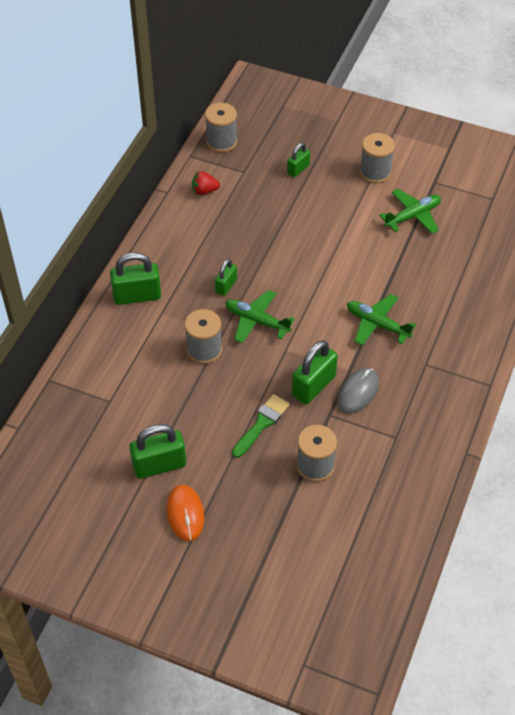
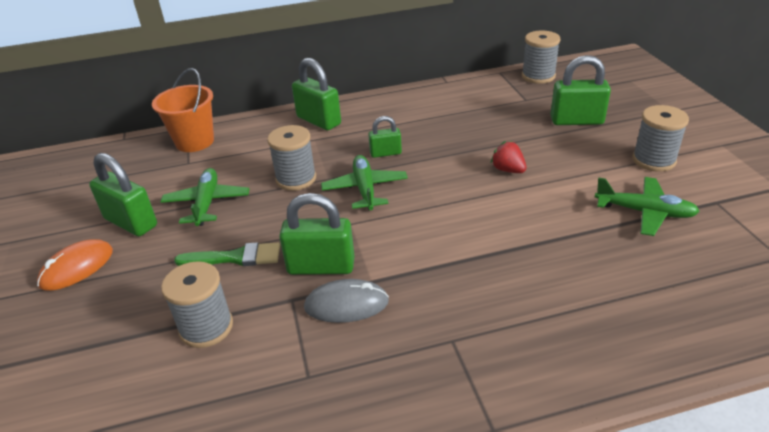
camera: 55 degrees right, 15 degrees down
red strawberry [192,171,220,195] -> red strawberry moved to [491,141,526,173]
green padlock [287,143,310,177] -> green padlock [550,55,611,125], size x1.72
green plane [347,294,416,346] -> green plane moved to [160,168,249,226]
none -> orange bucket [152,68,214,152]

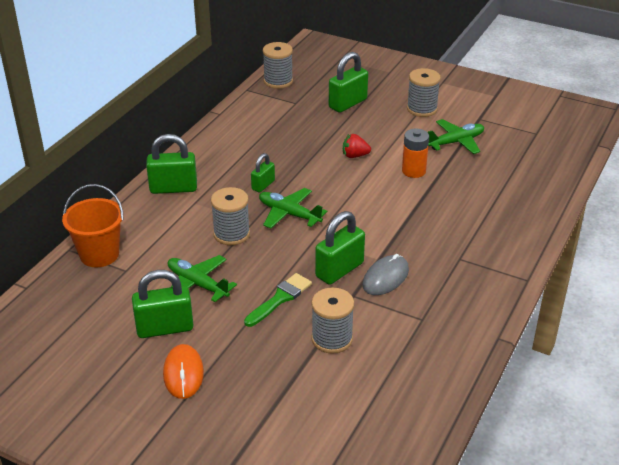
camera: 50 degrees left, 0 degrees up
none -> orange battery [402,129,429,178]

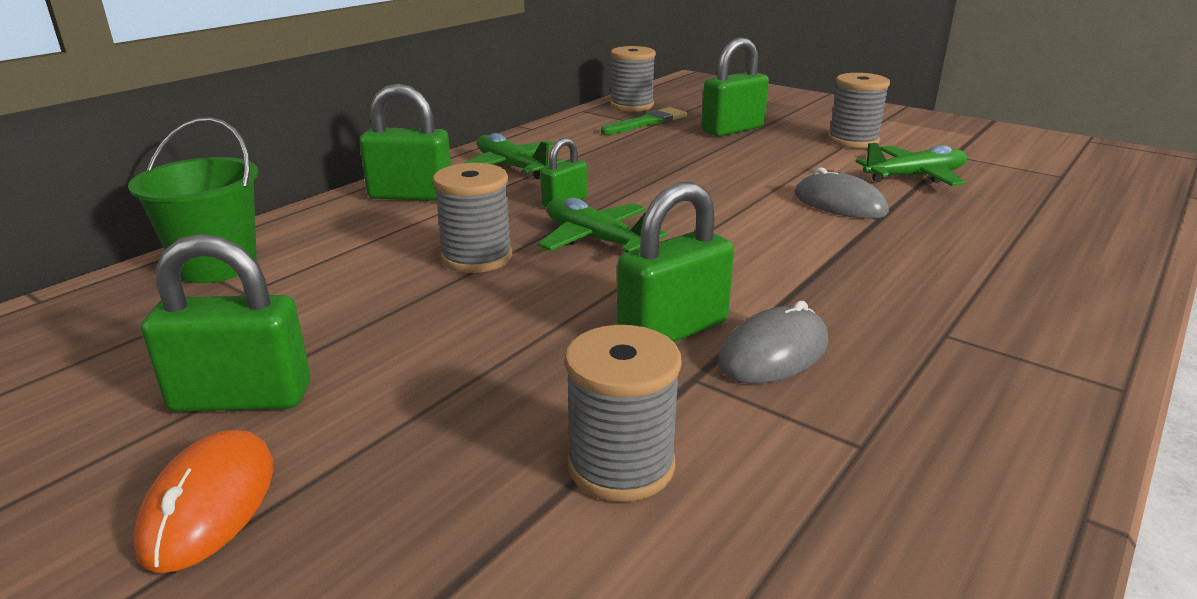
camera: 10 degrees right, 10 degrees down
orange bucket [62,184,123,267] -> green bucket [128,117,258,283]
green plane [168,255,237,302] -> green plane moved to [462,133,564,179]
green brush [244,273,312,327] -> green brush moved to [601,107,687,135]
red strawberry [343,134,371,158] -> none
orange battery [402,129,429,178] -> grey mouse [794,167,889,219]

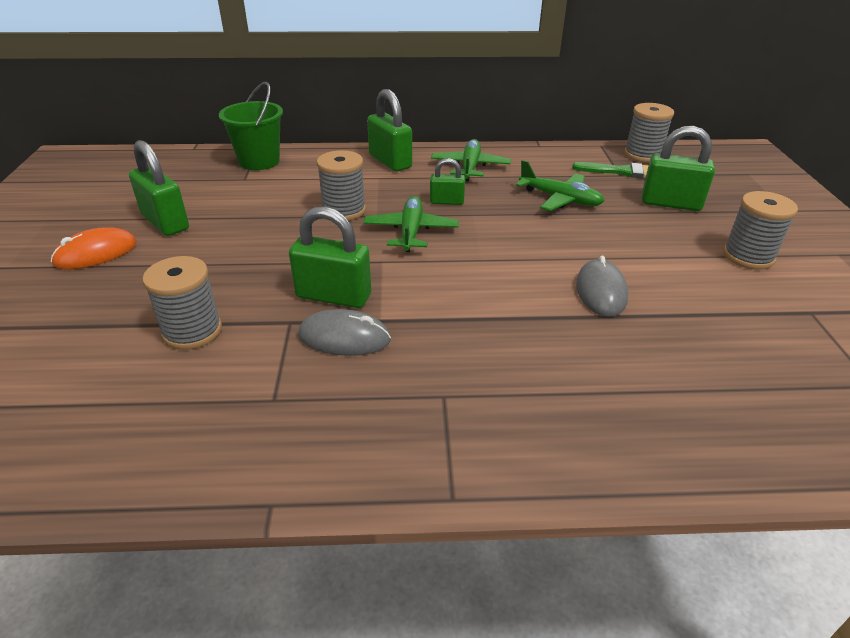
camera: 50 degrees right, 10 degrees up
green plane [855,143,967,186] -> green plane moved to [516,160,604,211]

